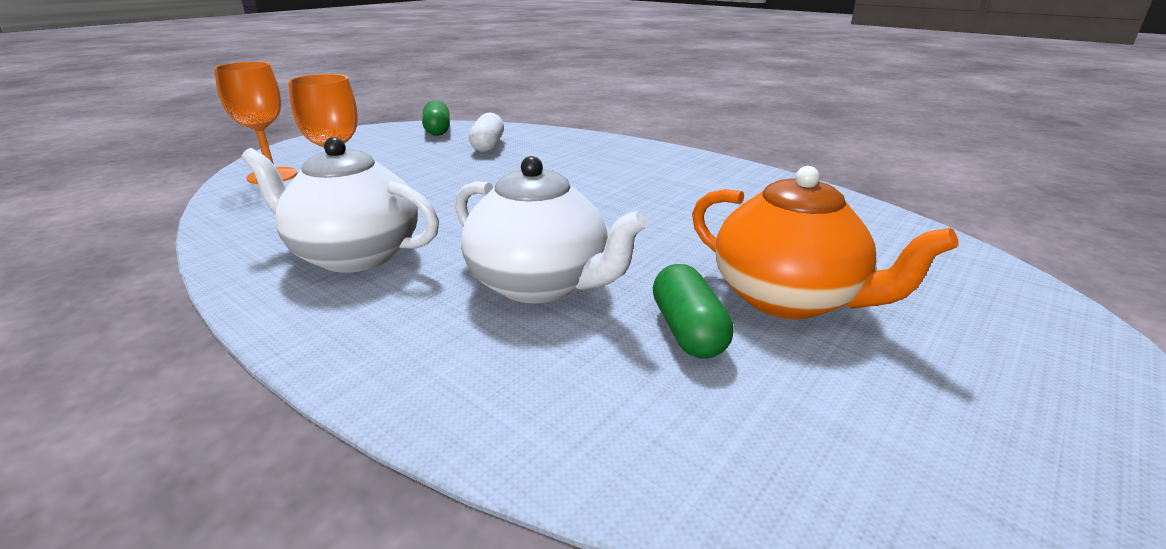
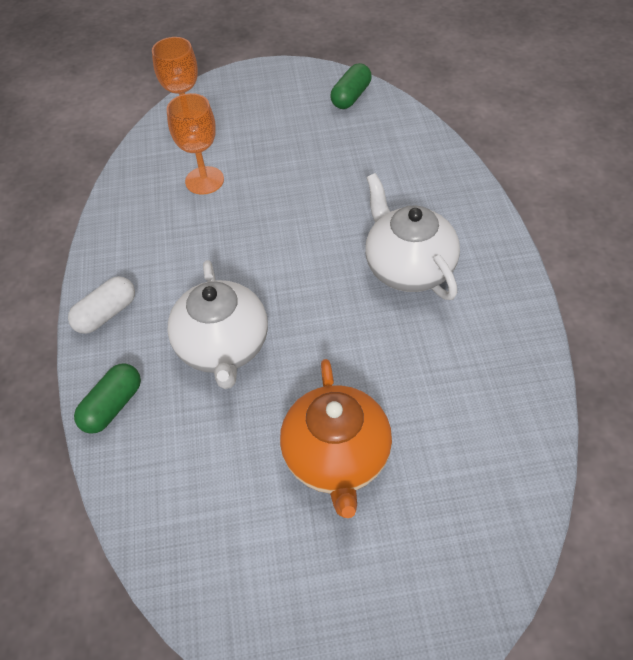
camera: 45 degrees right, 25 degrees up
white teapot [242,137,439,273] -> white teapot moved to [365,173,460,300]
white capsule [469,113,504,152] -> white capsule moved to [68,276,135,334]
green capsule [653,264,734,359] -> green capsule moved to [74,364,141,434]

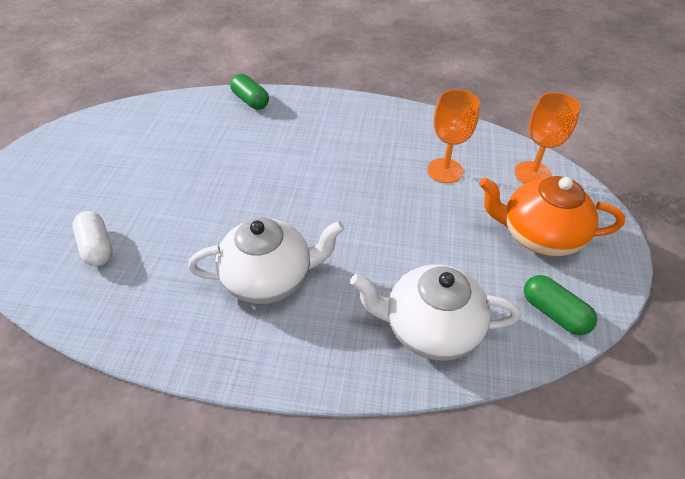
camera: 105 degrees right, 5 degrees down
white capsule [68,276,135,334] -> white capsule moved to [73,211,113,266]
white teapot [167,260,268,389] -> white teapot moved to [350,264,521,361]
orange teapot [280,359,392,518] -> orange teapot moved to [479,176,625,257]

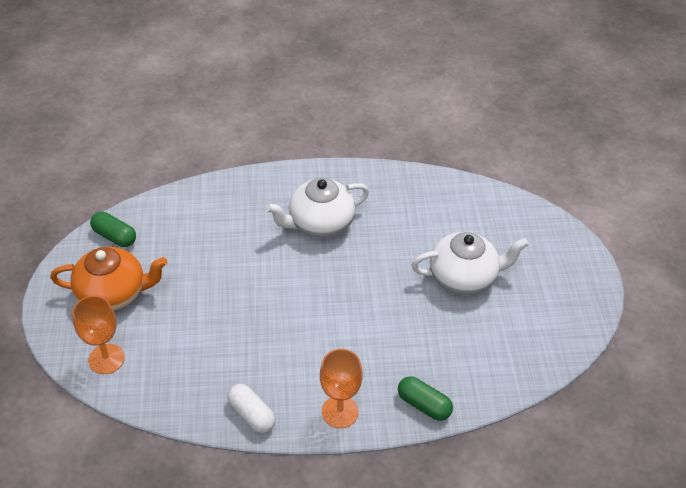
camera: 165 degrees right, 0 degrees up
white capsule [73,211,113,266] -> white capsule moved to [227,384,276,433]
white teapot [350,264,521,361] -> white teapot moved to [411,232,529,295]
orange goblet [427,89,480,183] -> orange goblet moved to [320,349,363,428]

